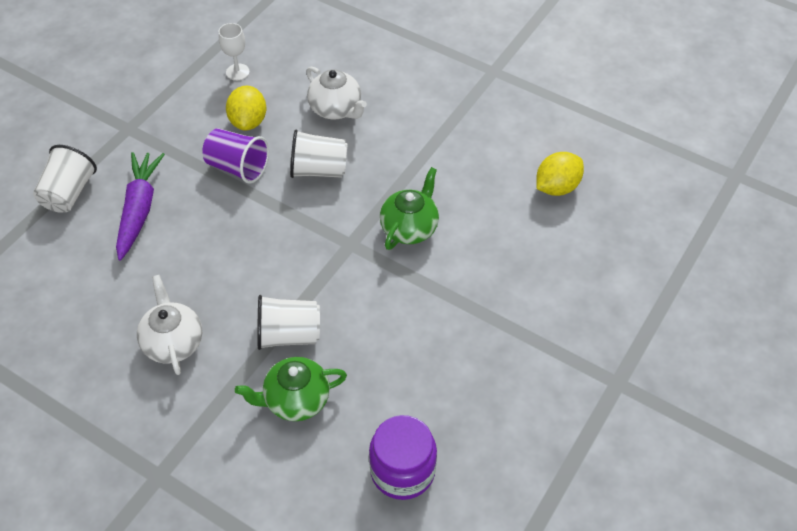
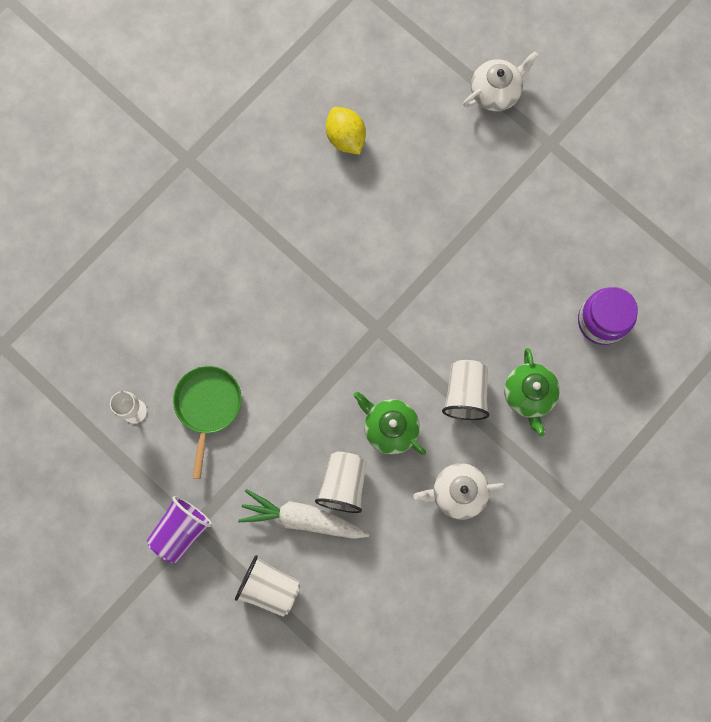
camera: 80 degrees left, 25 degrees up
purple carrot [116,152,165,261] -> white carrot [238,489,369,539]
purple cup [203,128,269,184] -> purple cup moved to [147,496,212,563]
yellow lemon [226,86,266,131] -> green pan [173,366,242,479]
white cup [290,130,348,178] -> white cup moved to [315,452,367,513]
white teapot [306,67,367,120] -> white teapot moved to [463,51,539,111]
green teapot [380,167,439,250] -> green teapot moved to [354,391,426,455]

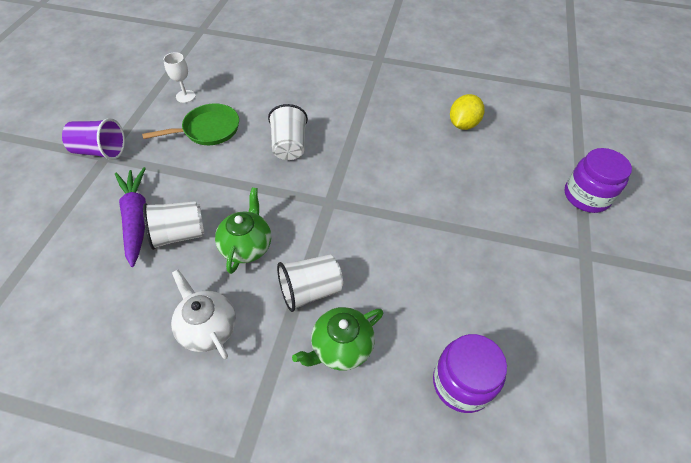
camera: 60 degrees right, 25 degrees down
white cup [235,555,300,617] -> white cup moved to [268,104,308,160]
white carrot [238,489,369,539] -> purple carrot [115,167,146,267]
white teapot [463,51,539,111] -> purple jar [564,148,632,213]

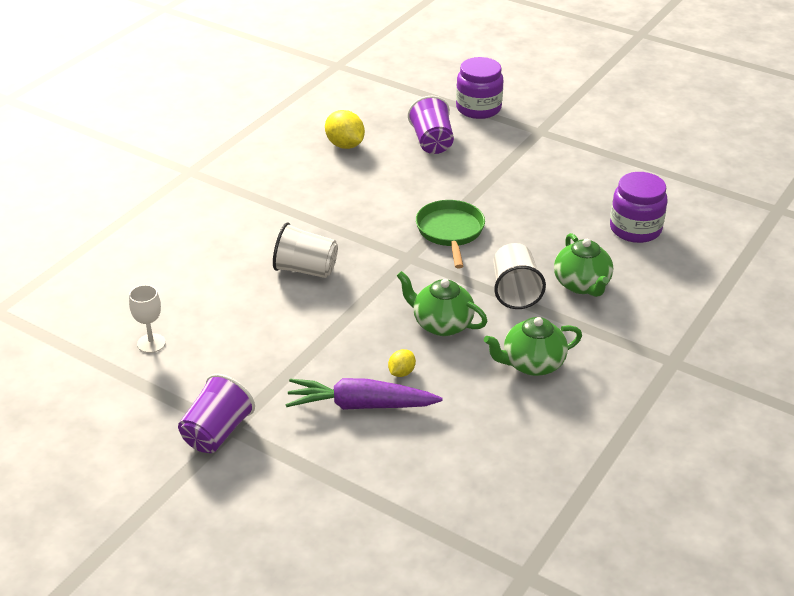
camera: 70 degrees left, 15 degrees down
green pan [142,103,239,145] -> green pan moved to [416,200,485,268]
white cup [143,201,204,250] -> yellow lemon [388,349,416,377]
white teapot [171,269,236,359] -> green teapot [484,317,582,376]
none -> purple cup [408,96,454,154]

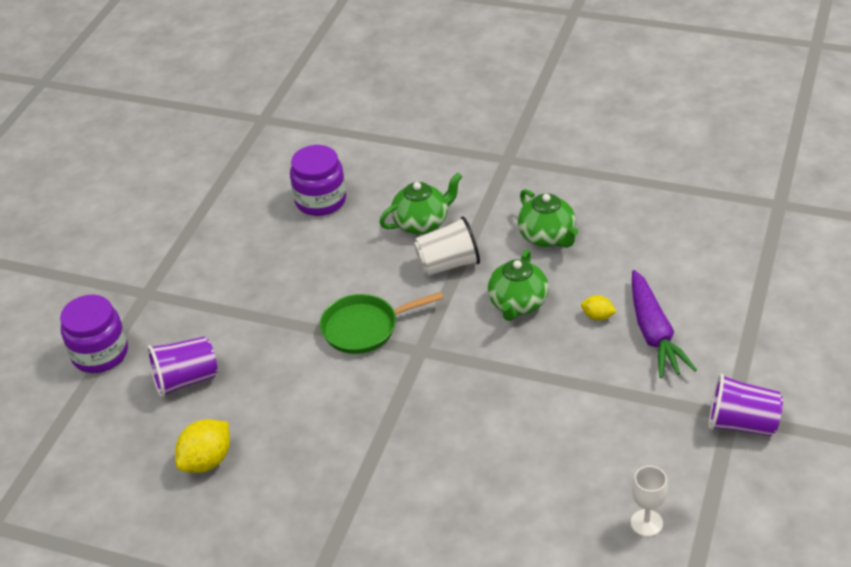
camera: 100 degrees left, 5 degrees up
white cup [273,222,338,278] -> none

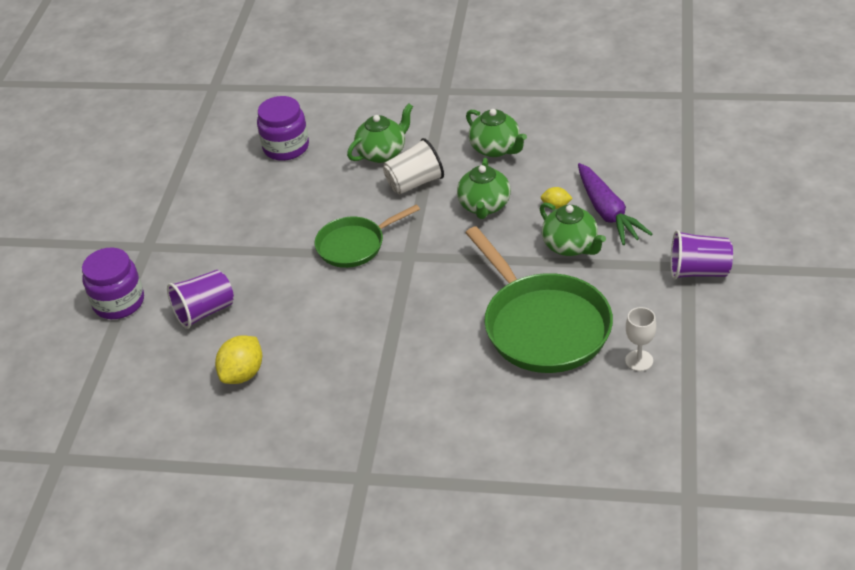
camera: 10 degrees left, 0 degrees up
none -> green pan [466,226,613,373]
none -> green teapot [540,203,606,256]

